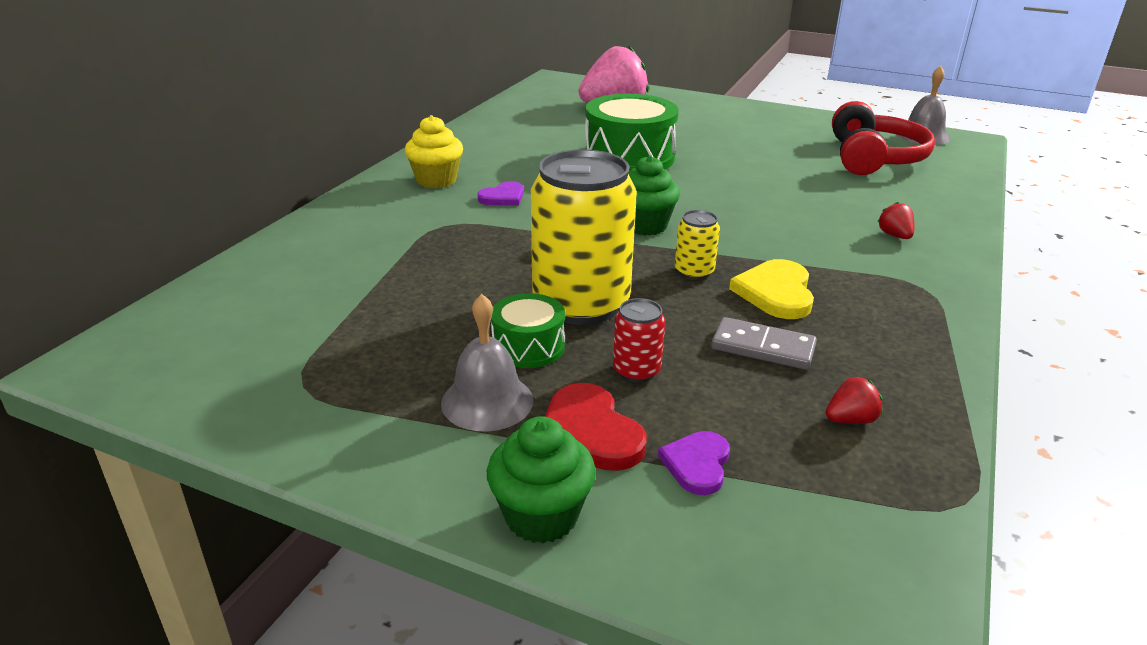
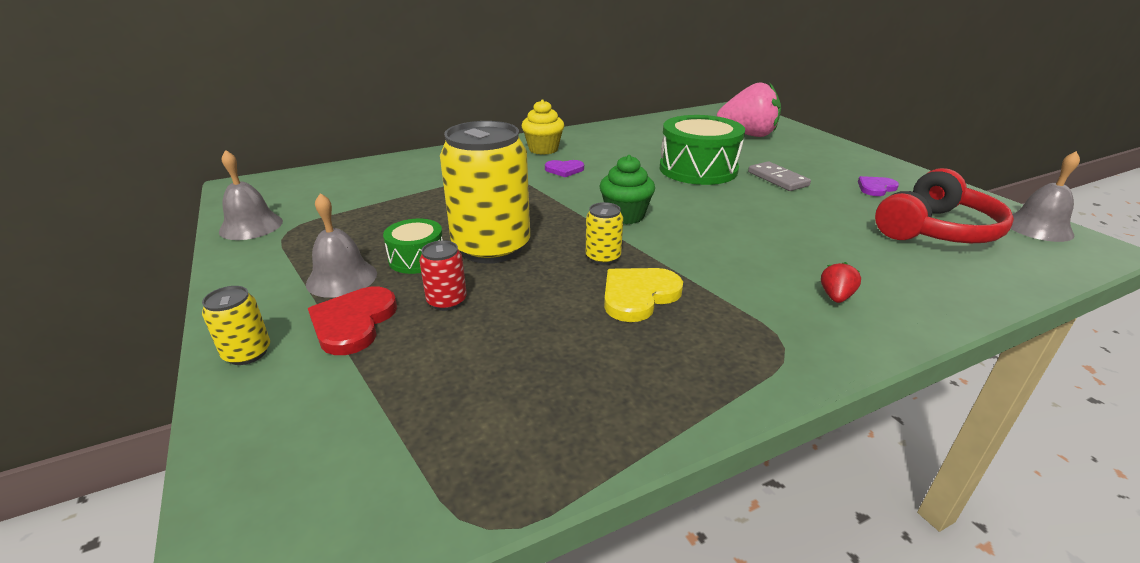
camera: 40 degrees right, 0 degrees up
green cupcake [487,416,596,543] -> yellow can [202,286,270,365]
purple heart [658,431,730,495] -> purple heart moved to [858,176,899,196]
grey domino [711,317,817,370] -> grey domino moved to [748,161,811,191]
red strawberry [825,376,883,424] -> none
none -> grey bell [219,150,283,240]

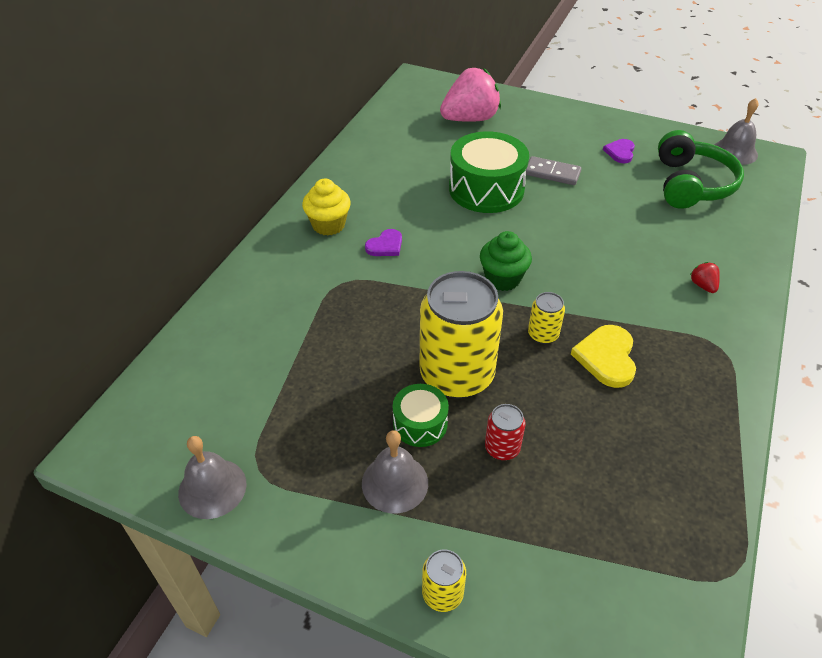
camera: 40 degrees left, 15 degrees up
red heart [308,287,397,355] -> none
red headphones [875,168,1014,243] -> green headphones [658,130,744,209]

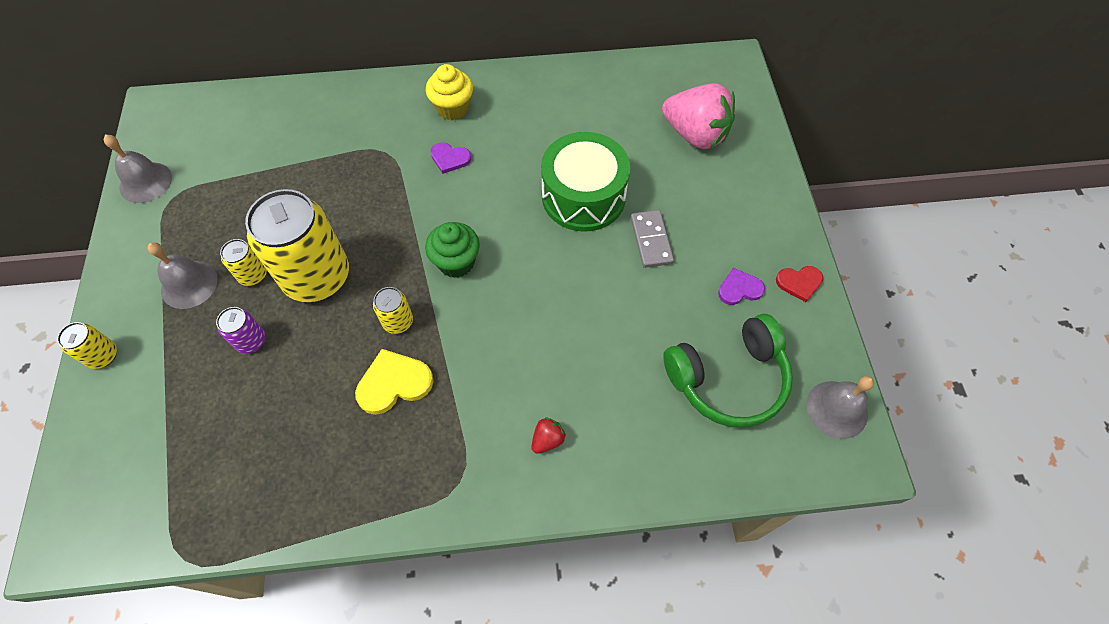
camera: 60 degrees right, 15 degrees up
green drum [393,384,449,447] -> yellow can [220,239,267,286]
red can [485,404,526,460] -> purple can [216,307,266,354]
none -> red heart [776,266,823,302]

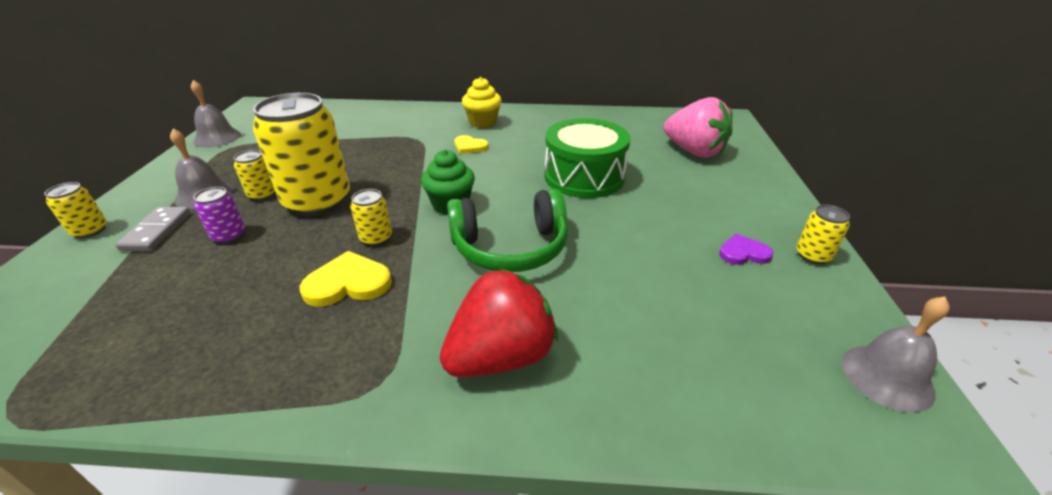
camera: 10 degrees right, 25 degrees down
purple heart [430,142,471,174] -> yellow heart [454,135,489,154]
red strawberry [532,417,566,454] -> red strawberry [440,268,558,377], size x2.45
grey domino [631,210,674,268] -> grey domino moved to [115,207,190,251]
green headphones [663,314,793,428] -> green headphones moved to [447,189,568,272]
red heart [776,266,823,302] -> yellow can [796,205,850,264]

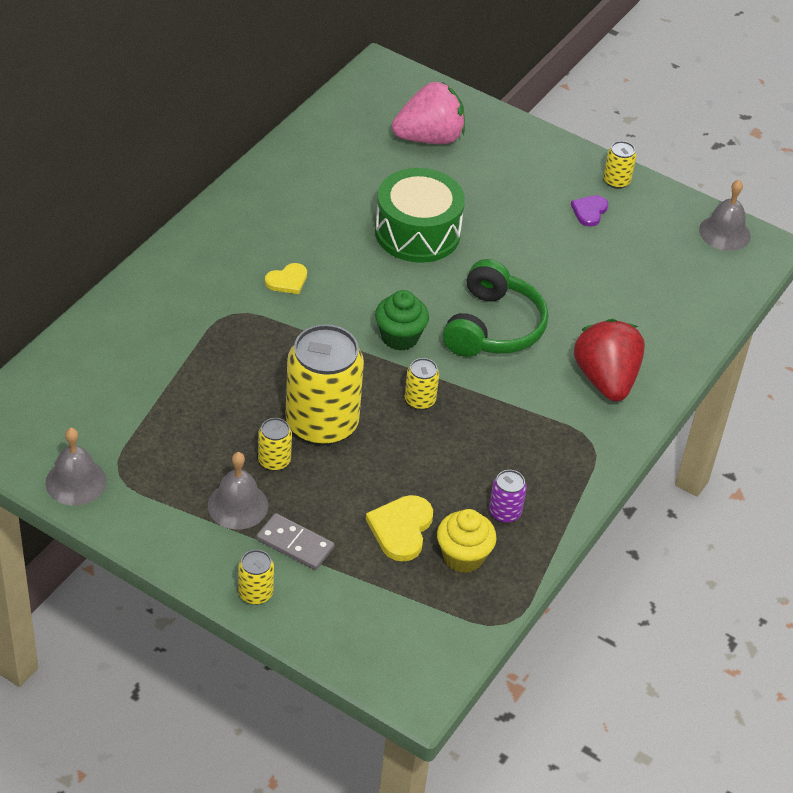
camera: 65 degrees left, 10 degrees up
purple can [194,187,245,244] -> purple can moved to [489,470,527,523]
yellow heart [300,251,392,307] -> yellow heart moved to [366,495,433,562]
yellow cupcake [462,77,502,128] -> yellow cupcake moved to [437,509,497,573]

